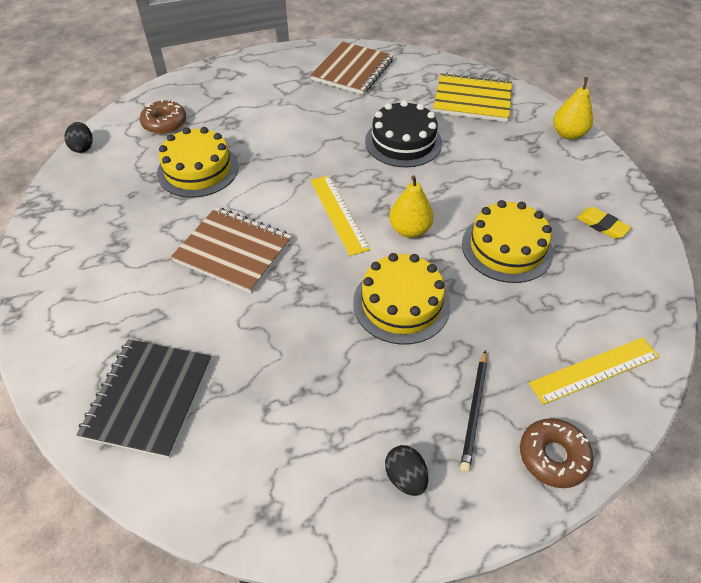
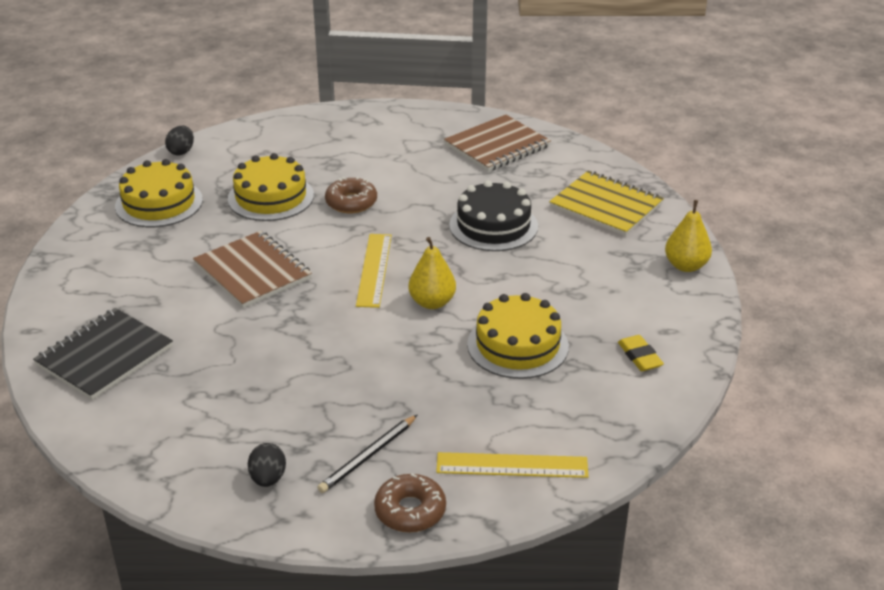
camera: 25 degrees right, 15 degrees down
brown donut [140,99,186,134] -> brown donut moved to [325,177,377,213]
yellow cake [353,253,450,345] -> yellow cake moved to [115,159,203,227]

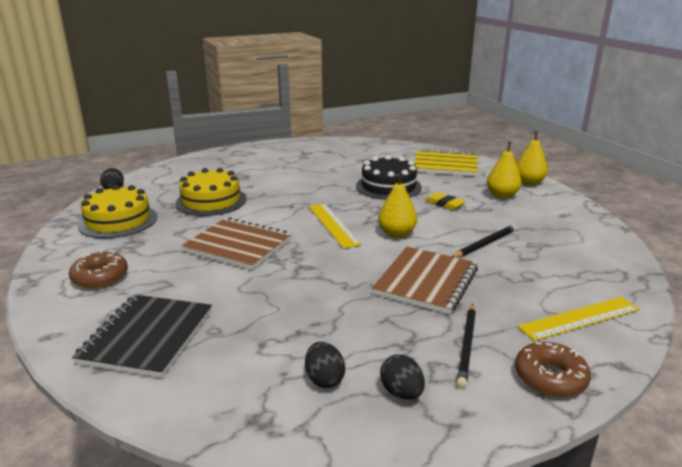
camera: 25 degrees left, 10 degrees down
brown donut [325,177,377,213] -> brown donut moved to [69,250,128,288]
brown notebook [444,114,551,172] -> brown notebook moved to [372,247,478,314]
yellow cake [467,293,569,379] -> black pencil [452,225,516,258]
yellow eraser [618,335,664,371] -> yellow eraser moved to [425,193,466,210]
none -> black egg [305,342,345,388]
none -> yellow pear [487,141,522,199]

